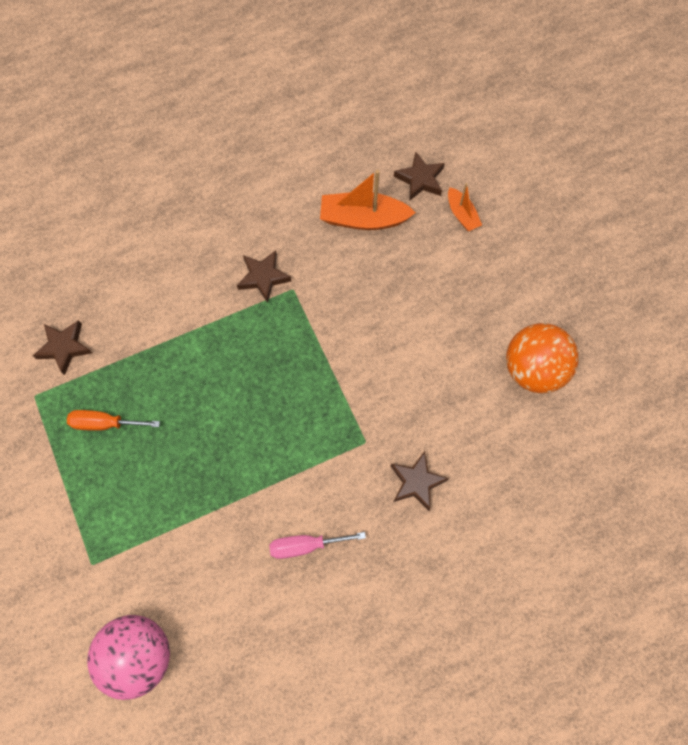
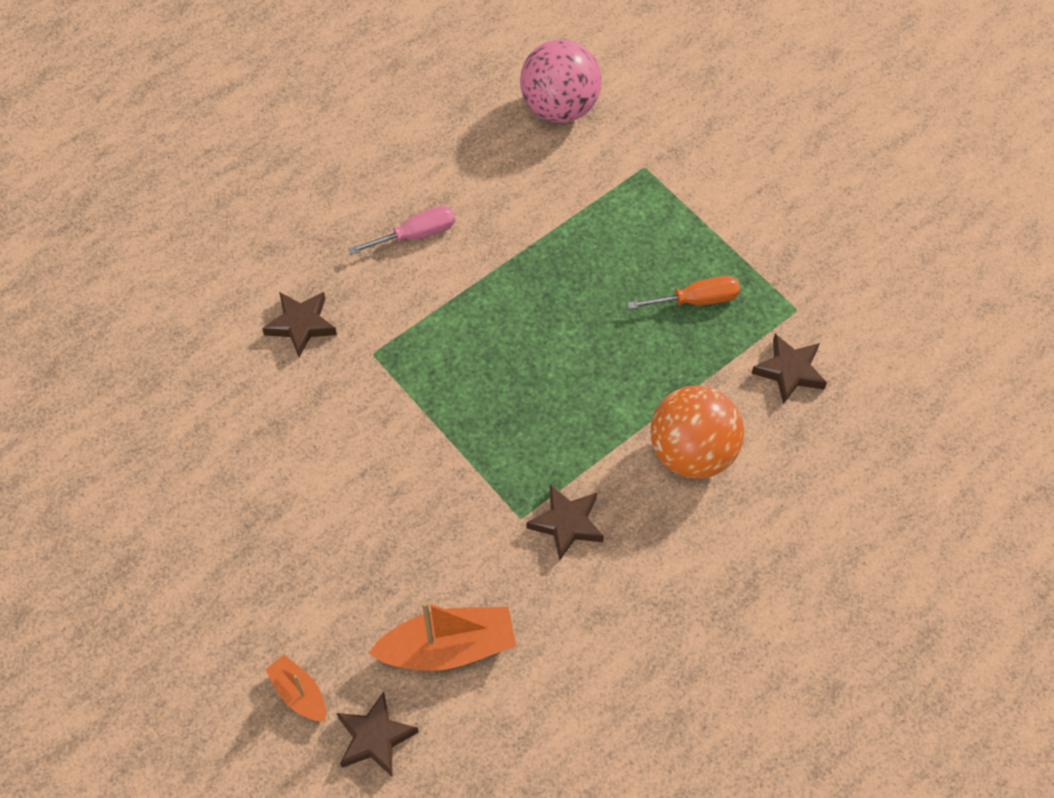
camera: 165 degrees right, 10 degrees down
orange ball [506,323,579,393] -> orange ball moved to [650,385,744,479]

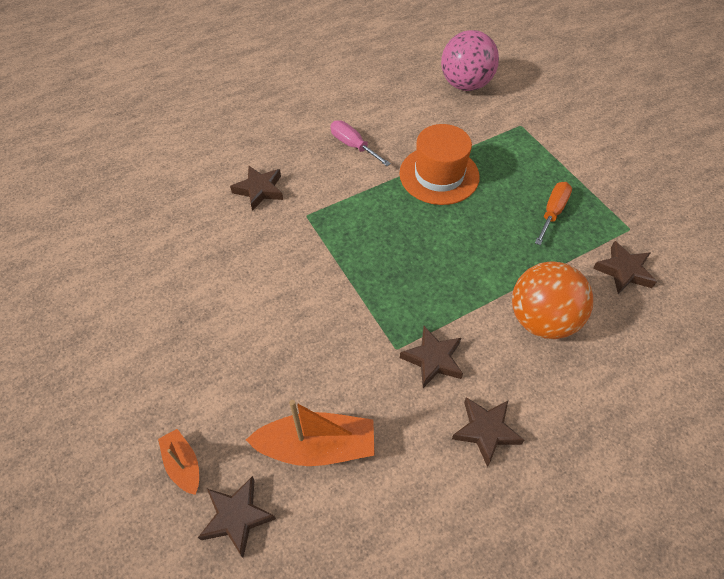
camera: 10 degrees right, 5 degrees down
pink screwdriver [348,206,455,255] -> pink screwdriver turned 120 degrees counterclockwise [331,120,391,166]
orange screwdriver [627,276,740,309] -> orange screwdriver turned 60 degrees counterclockwise [535,182,572,245]
none -> orange hat [399,124,480,205]
none -> brown star [452,397,524,467]

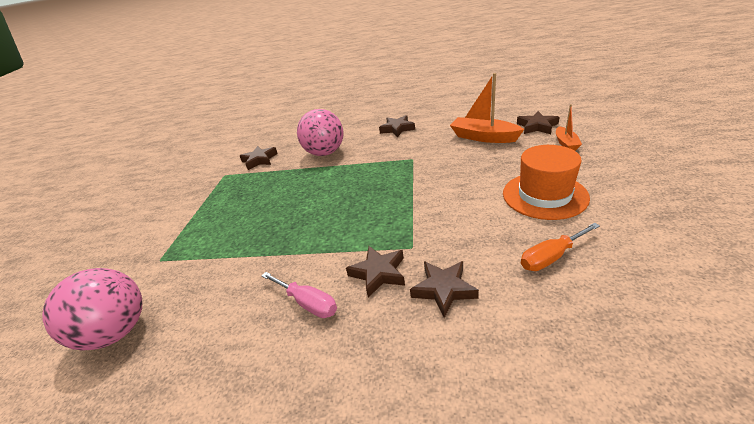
camera: 140 degrees left, 20 degrees down
pink screwdriver [331,120,391,166] -> pink screwdriver turned 45 degrees counterclockwise [261,272,337,318]
orange hat [399,124,480,205] -> orange hat moved to [503,145,590,220]
brown star [400,326,463,388] -> brown star moved to [346,246,405,298]
orange ball [512,261,593,339] -> pink ball [297,109,344,156]
orange screwdriver [535,182,572,245] -> orange screwdriver moved to [521,223,600,271]

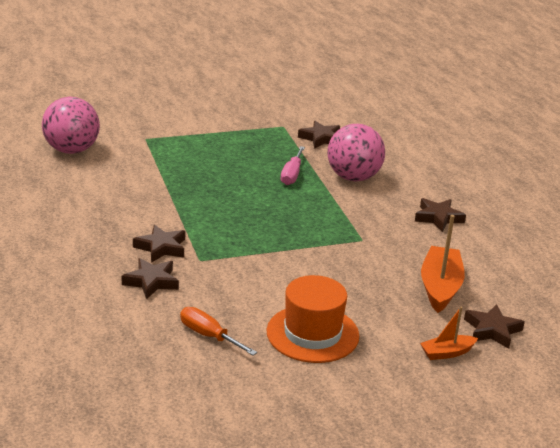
camera: 60 degrees right, 5 degrees down
pink screwdriver [261,272,337,318] -> pink screwdriver moved to [281,146,305,185]

